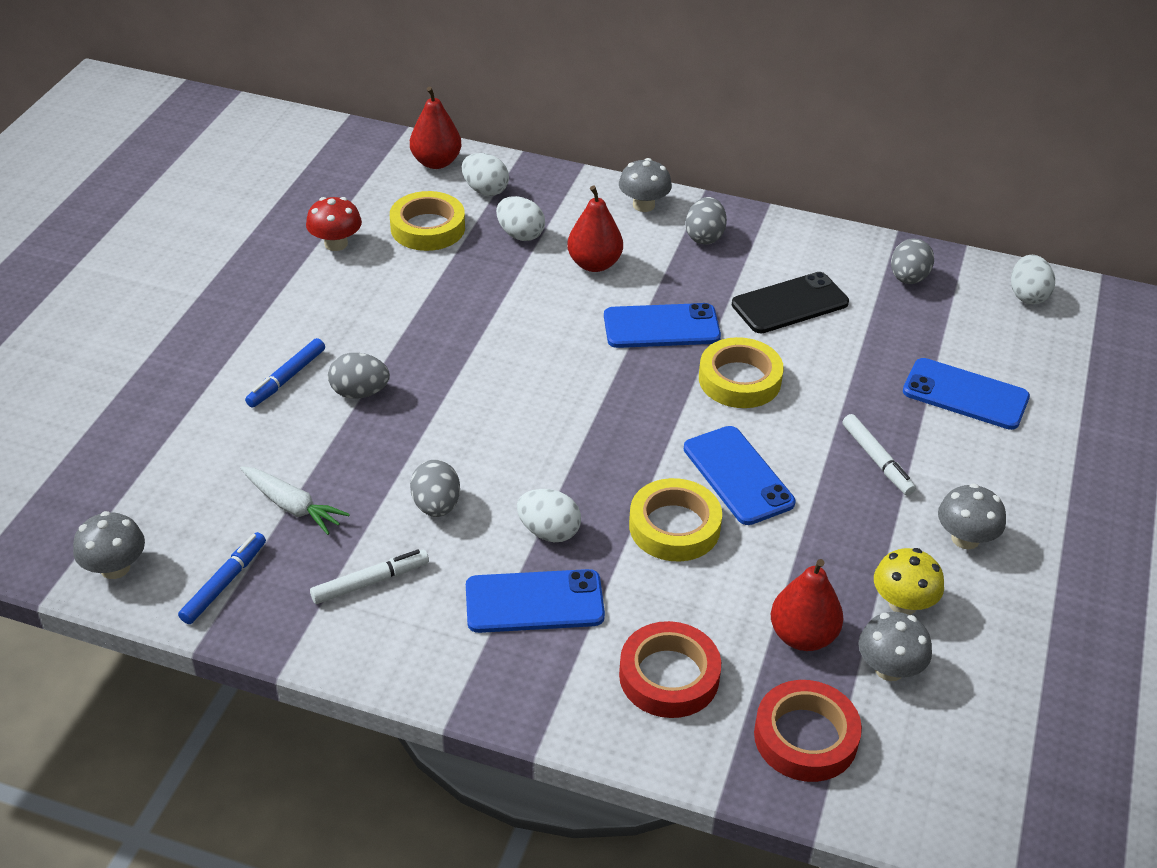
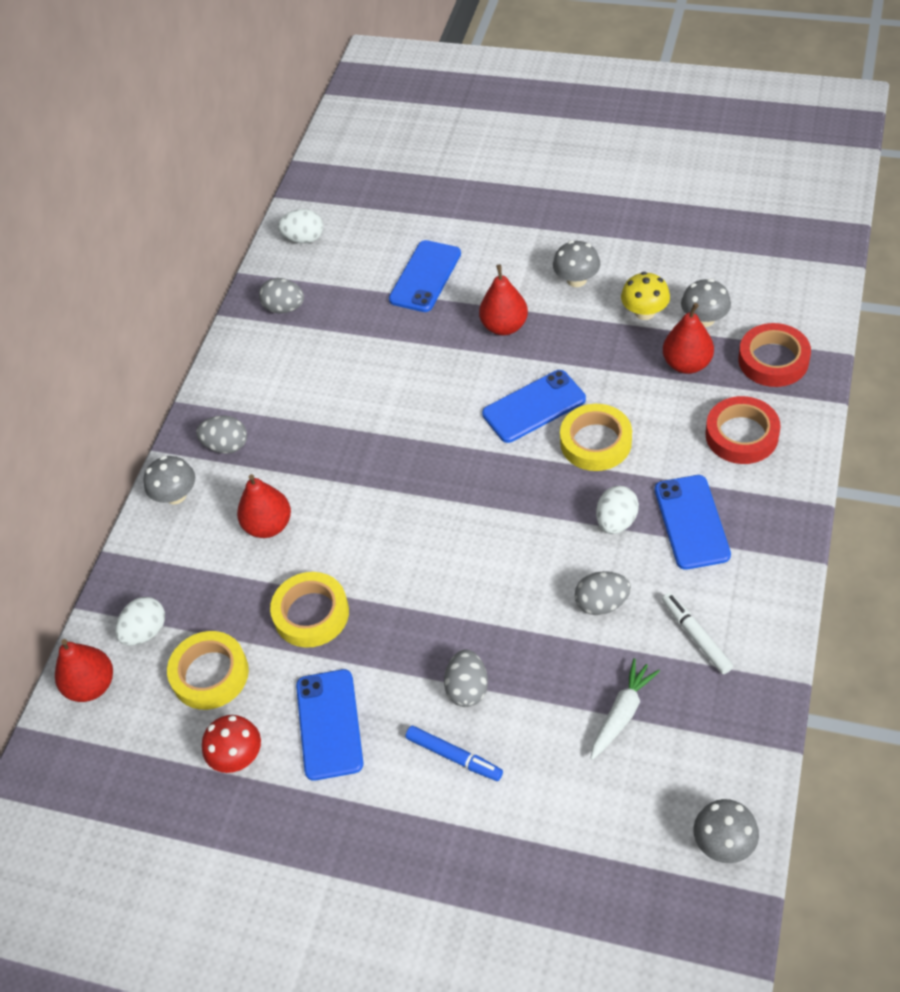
camera: 85 degrees left, 10 degrees up
blue marker [178,532,266,624] -> none
white egg [496,196,545,241] -> none
blue phone [604,303,721,348] -> blue phone moved to [296,669,363,781]
yellow tape [699,337,784,408] -> yellow tape moved to [270,572,349,648]
black phone [732,272,849,333] -> none
white marker [842,414,916,496] -> red pear [479,264,528,336]

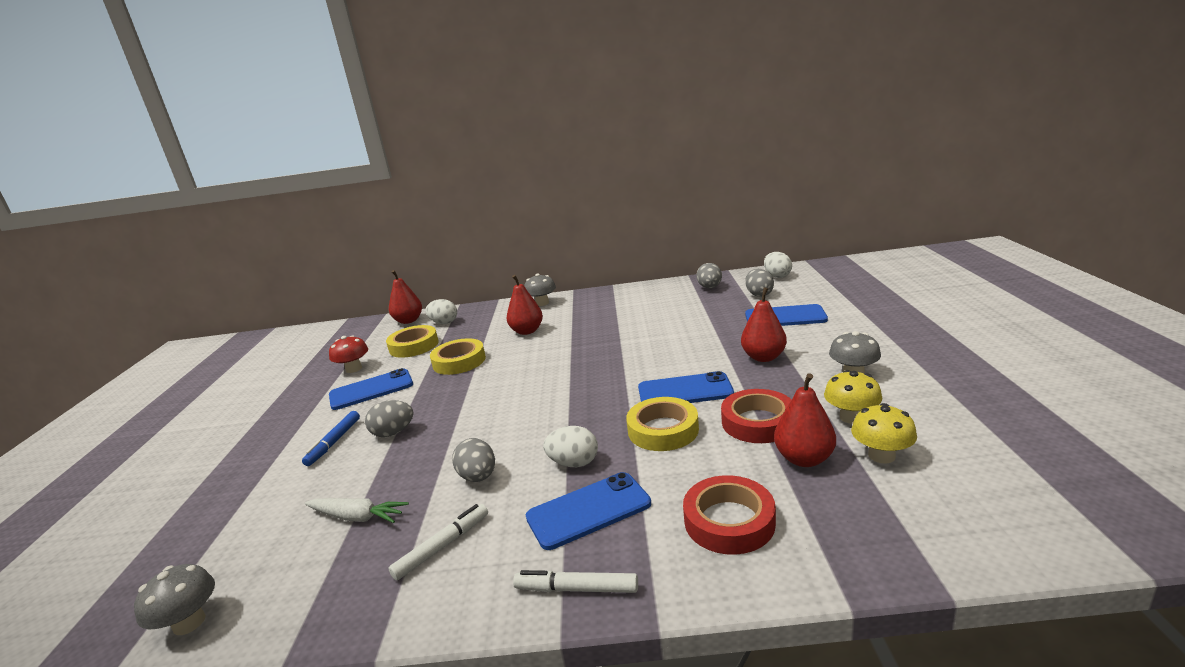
camera: 70 degrees right, 30 degrees down
grey egg [196,415,247,454] -> grey egg moved to [745,269,774,297]
blue phone [482,370,586,443] -> blue phone turned 45 degrees counterclockwise [638,371,734,403]
grey mushroom [681,279,731,327] -> yellow mushroom [851,403,917,464]
red tape [738,323,811,387] -> red tape moved to [721,389,792,443]
none -> white marker [513,570,638,593]

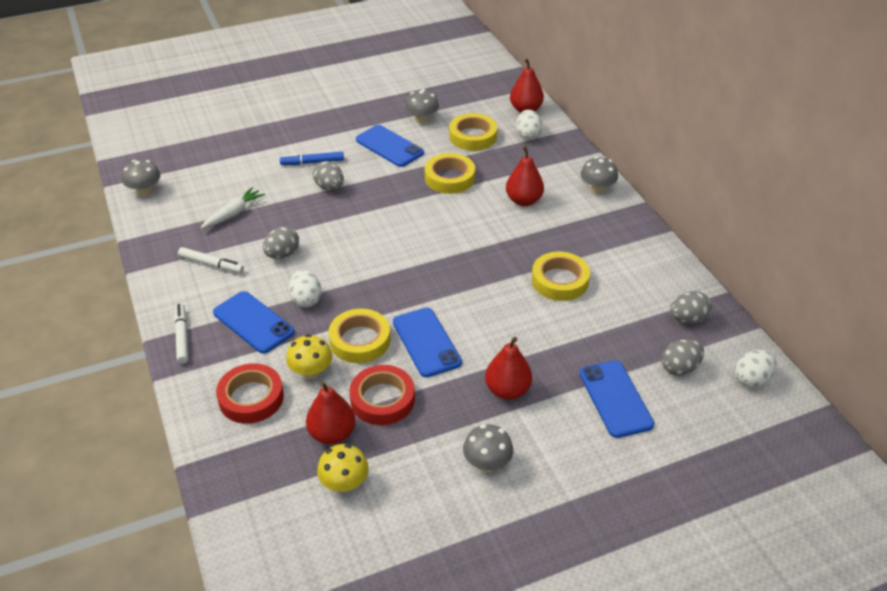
camera: 65 degrees right, 20 degrees up
white carrot [305,498,409,523] -> white carrot turned 135 degrees counterclockwise [201,187,265,229]
red mushroom [329,335,368,373] -> grey mushroom [405,89,439,124]
yellow mushroom [824,370,882,424] -> yellow mushroom moved to [286,334,332,379]
none -> yellow tape [532,252,590,301]

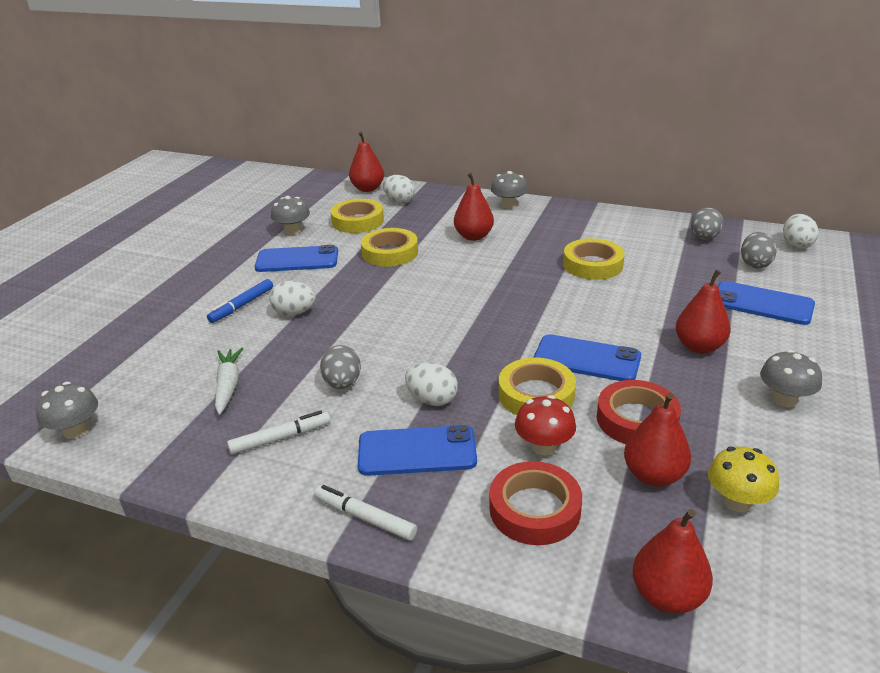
camera: 45 degrees left, 10 degrees down
yellow mushroom [286,334,332,379] -> red mushroom [515,395,576,456]
grey egg [313,161,344,191] -> white egg [269,281,316,316]
none -> red pear [632,509,713,614]

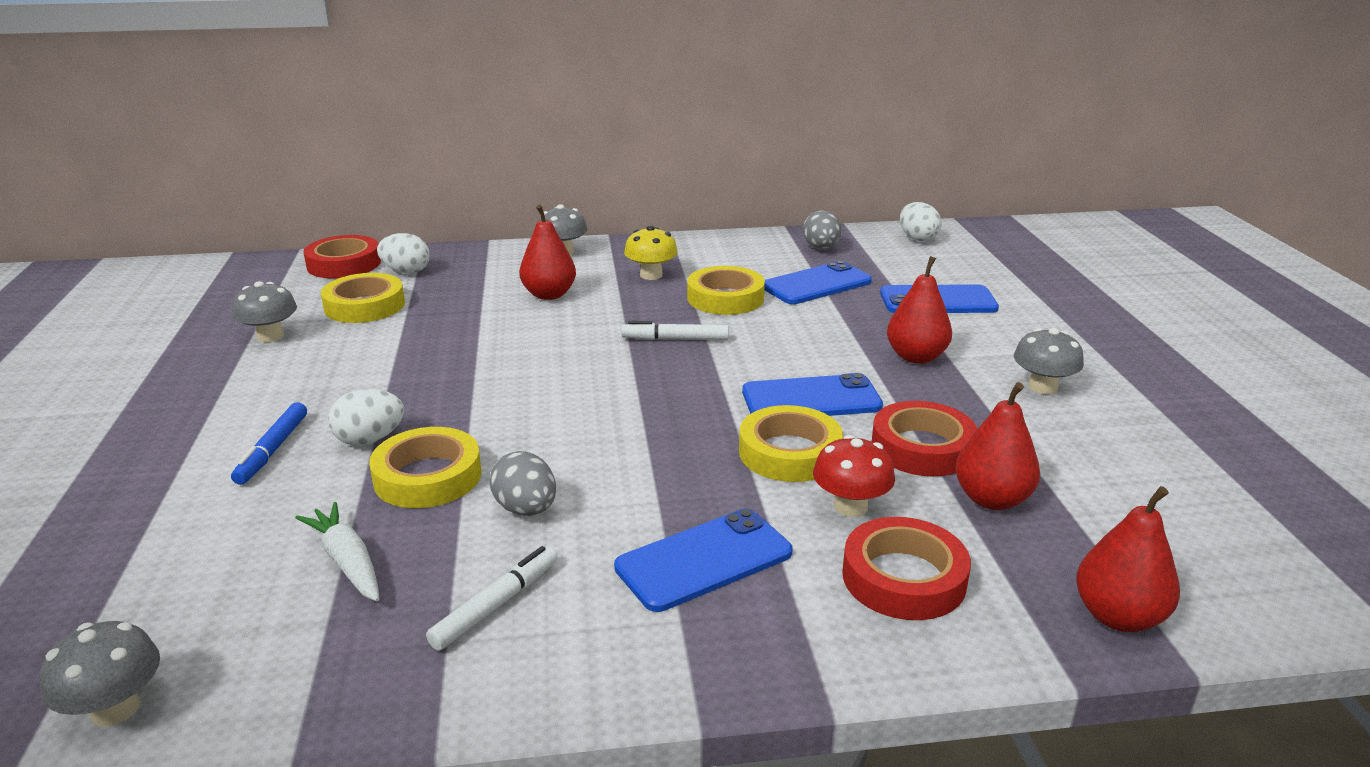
camera: 30 degrees left, 5 degrees down
blue phone [255,245,338,272] -> blue phone moved to [764,261,872,304]
white marker [314,485,417,541] -> white marker moved to [621,321,729,340]
red pear [349,132,384,192] -> red tape [303,235,381,278]
yellow tape [361,228,418,267] -> yellow tape moved to [369,427,482,508]
white egg [405,362,458,406] -> none
yellow mushroom [708,447,779,512] -> yellow mushroom moved to [624,225,678,280]
grey egg [741,232,777,269] -> none

